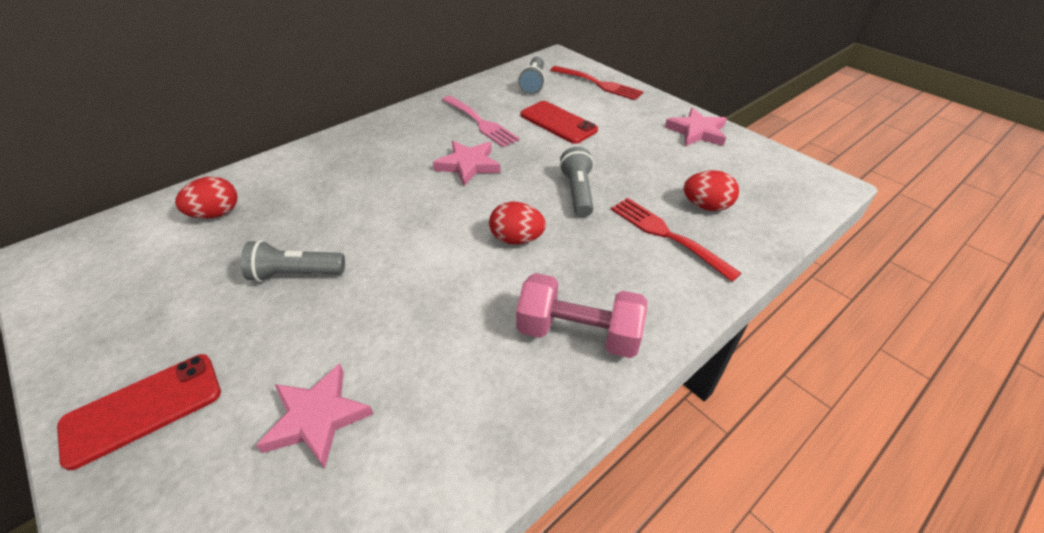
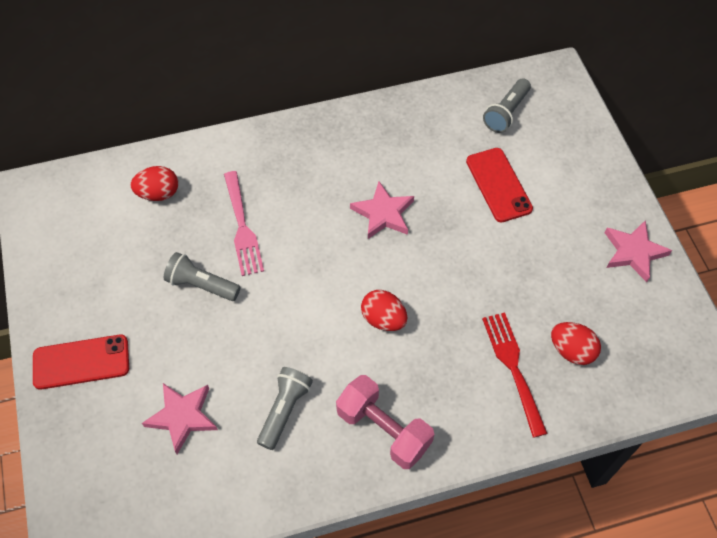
camera: 25 degrees right, 15 degrees up
pink fork [442,96,520,147] -> pink fork moved to [224,171,264,276]
red fork [550,66,644,100] -> none
grey flashlight [559,147,594,217] -> grey flashlight moved to [257,367,313,450]

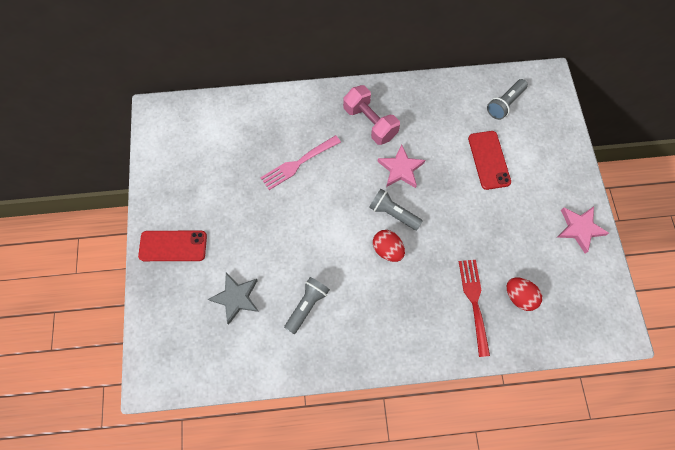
camera: 10 degrees right, 10 degrees up
red egg [131,166,178,201] -> none
pink star [142,383,218,454] -> grey star [208,273,259,325]
grey flashlight [164,252,241,301] -> grey flashlight moved to [369,189,423,230]
pink fork [224,171,264,276] -> pink fork turned 60 degrees clockwise [260,135,341,190]
pink dumbbell [336,375,434,469] -> pink dumbbell moved to [343,85,400,145]

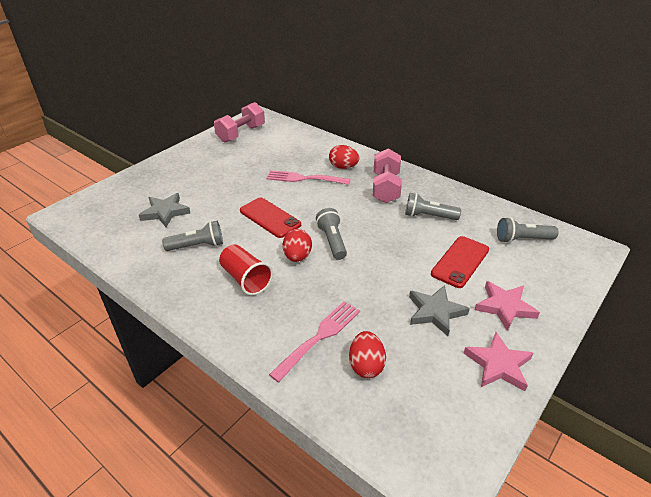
camera: 45 degrees right, 30 degrees down
red phone [138,231,207,261] -> red phone moved to [240,197,301,238]
pink star [377,144,425,188] -> pink star moved to [475,281,540,331]
red fork [459,260,490,357] -> pink fork [269,301,360,382]
none -> pink dumbbell [214,102,265,142]
none -> red cup [219,244,273,296]
none -> red egg [329,145,359,169]
none -> grey flashlight [405,193,461,220]
none -> grey star [409,285,470,336]

